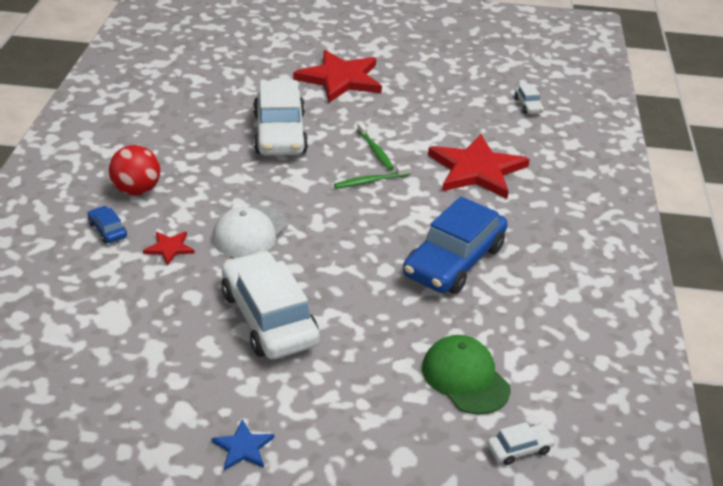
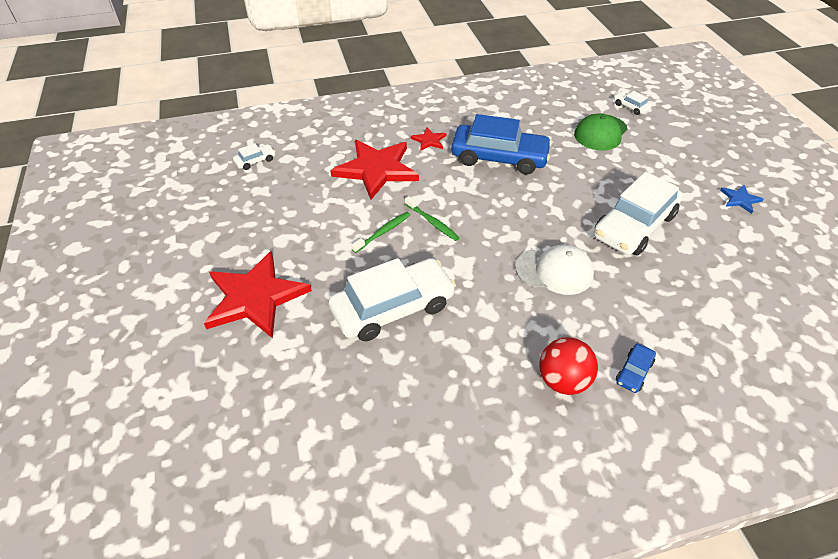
camera: 110 degrees left, 10 degrees up
red star [143,231,195,266] -> red star moved to [411,128,446,151]

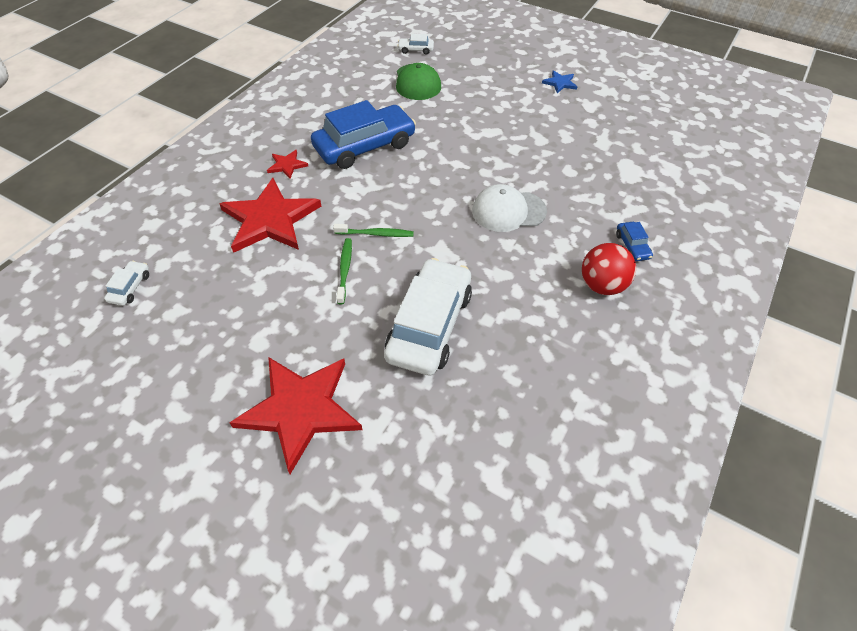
camera: 45 degrees left, 5 degrees up
white cap [515,244,594,295] -> white cap turned 150 degrees counterclockwise [472,184,547,232]
white car [594,172,683,255] -> none

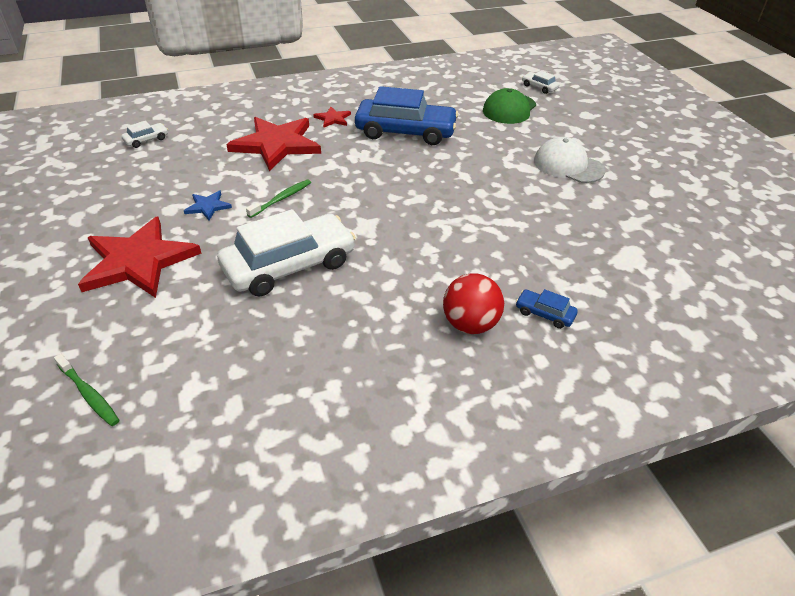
camera: 40 degrees right, 10 degrees down
green toothbrush [333,224,414,237] -> green toothbrush moved to [54,354,119,426]
white cap [472,184,547,232] -> white cap moved to [534,137,605,183]
blue star [542,70,577,93] -> blue star moved to [184,191,232,220]
blue car [616,222,653,261] -> blue car turned 90 degrees clockwise [516,289,578,329]

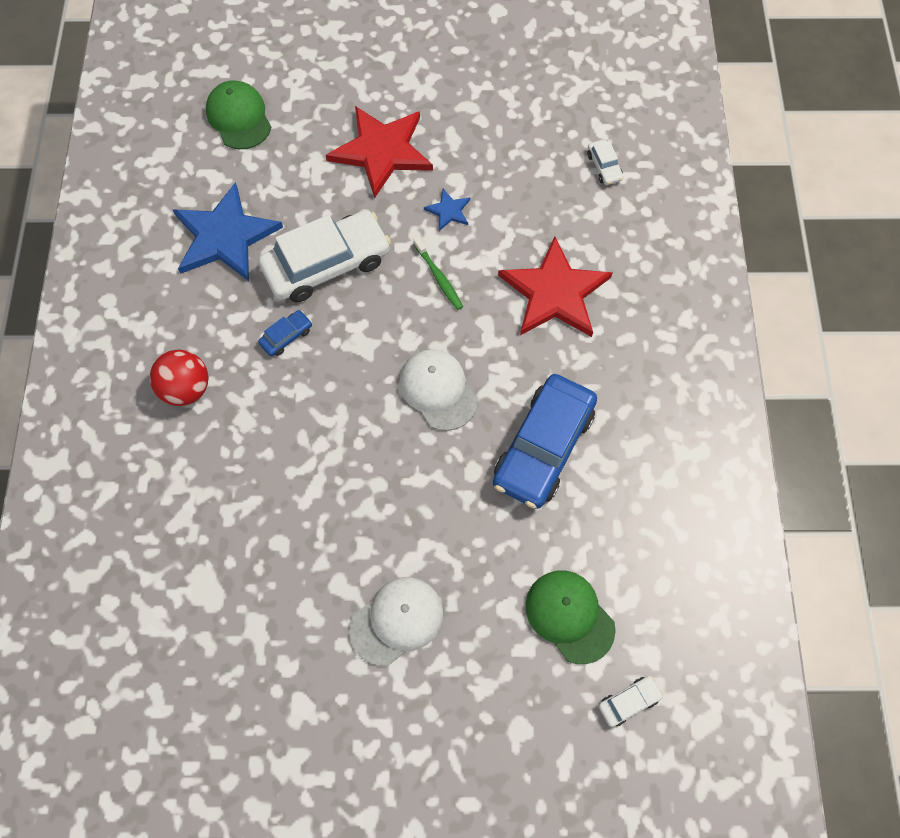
camera: 110 degrees right, 25 degrees up
green toothbrush [54,354,119,426] -> green cap [206,80,271,149]
white car [217,209,356,297] -> white car turned 105 degrees counterclockwise [258,210,391,302]
red star [313,106,351,128] -> none
blue car [516,289,578,329] -> blue car moved to [258,310,312,356]
none -> blue star [173,182,283,281]
none -> white cap [399,349,478,431]

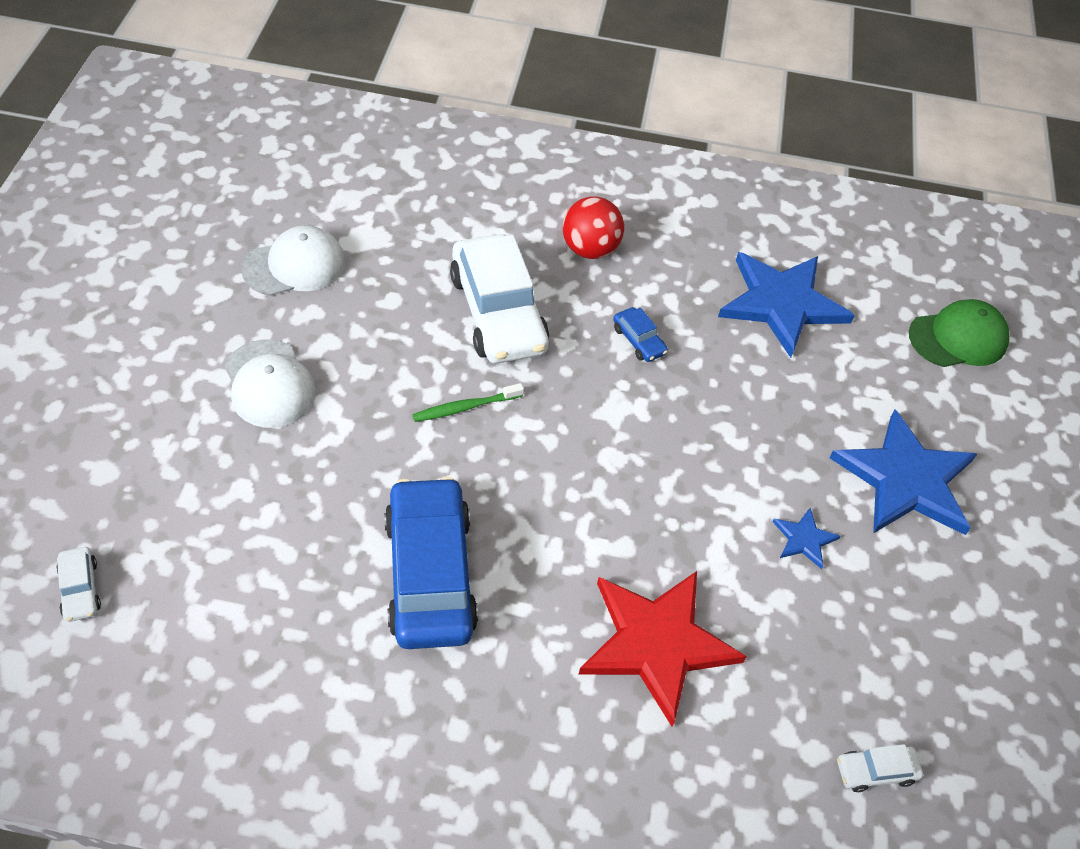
camera: 95 degrees right, 15 degrees down
white car [258,210,391,302] -> white car moved to [450,234,549,363]
red star [326,106,433,199] -> blue star [830,409,977,535]
white cap [399,349,478,431] -> white cap moved to [241,225,345,296]
green toothbrush [414,237,463,310] -> green toothbrush moved to [412,383,524,422]
blue car [493,374,597,509] -> blue car turned 45 degrees clockwise [384,477,478,649]
green cap [526,570,616,664] -> none

